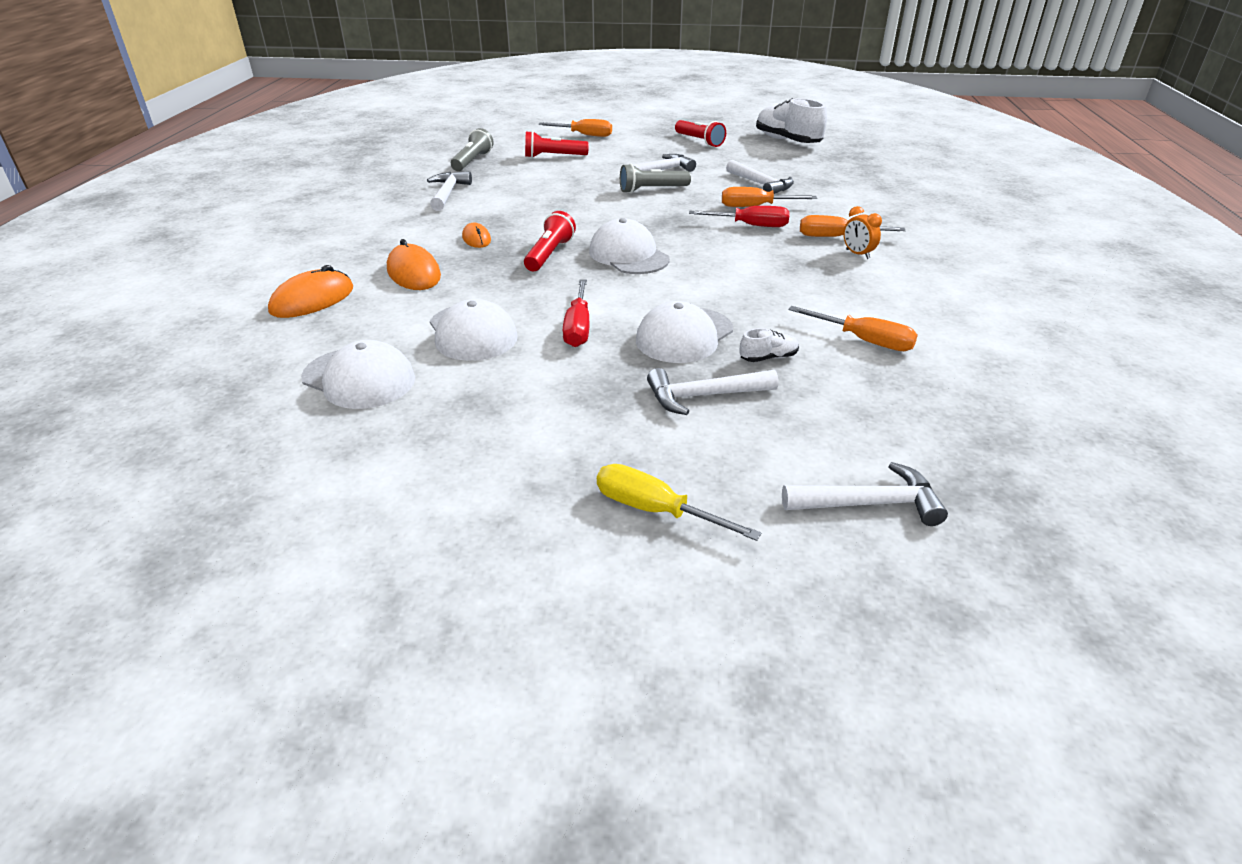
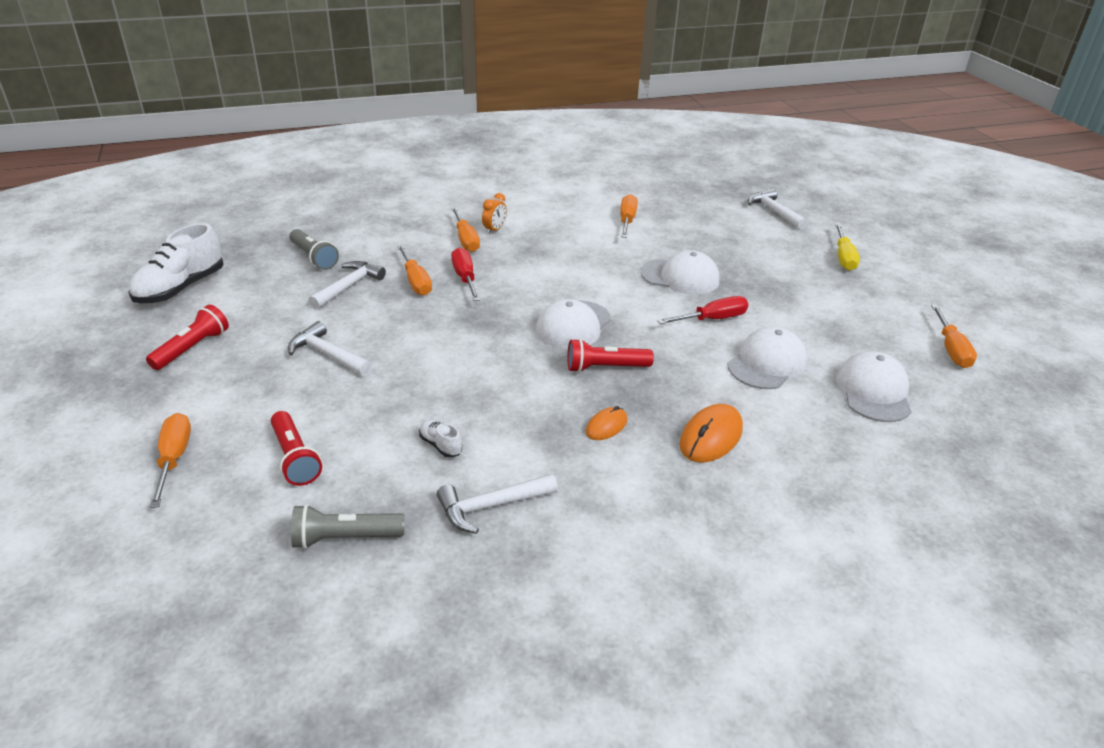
camera: 115 degrees left, 0 degrees up
orange mouse [268,265,353,318] -> none
grey flashlight [620,164,691,193] -> grey flashlight moved to [289,229,339,270]
white hammer [647,368,778,415] -> none
white shoe [740,328,799,362] -> white shoe moved to [419,419,462,457]
none -> orange screwdriver [931,305,977,368]

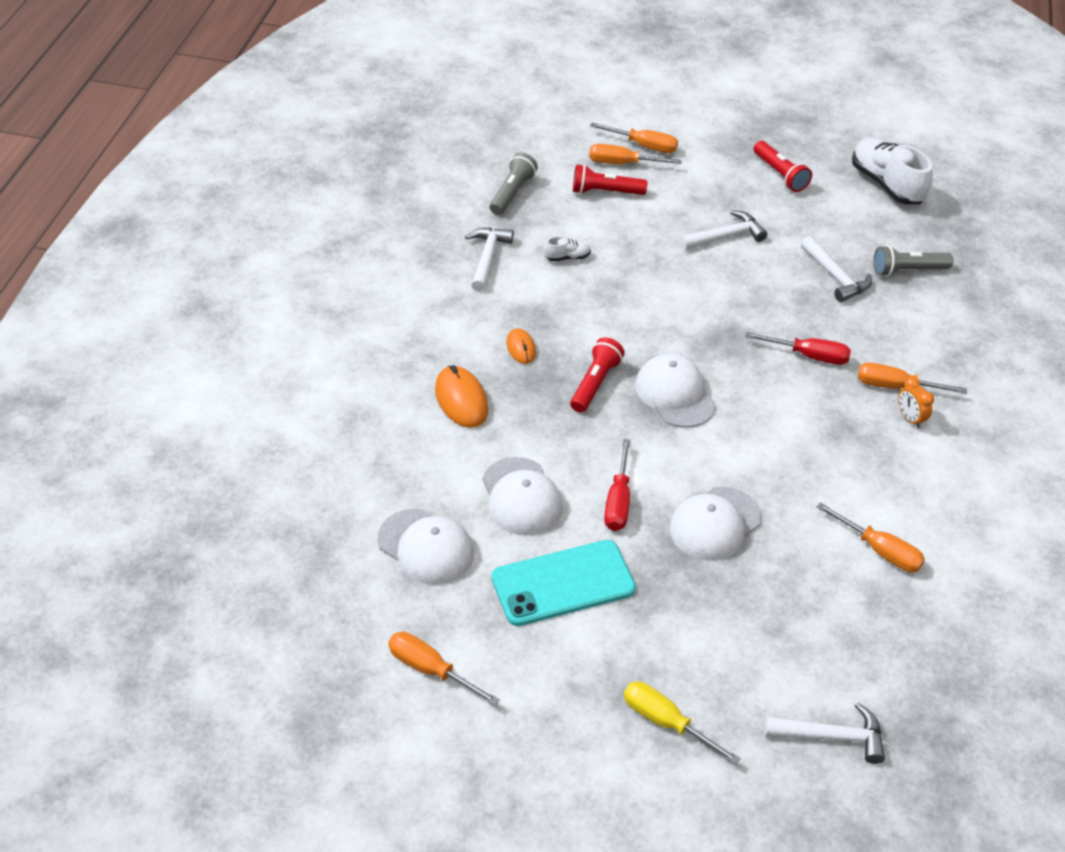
camera: 120 degrees right, 10 degrees up
orange screwdriver [397,245,432,296] -> orange screwdriver moved to [589,144,682,164]
none -> turquoise phone [491,540,636,626]

